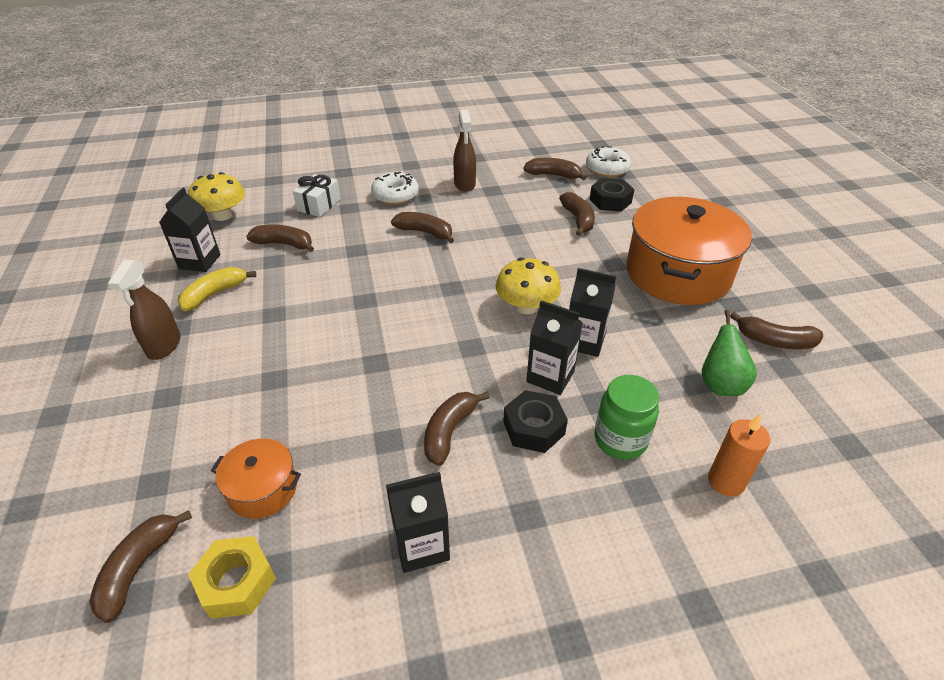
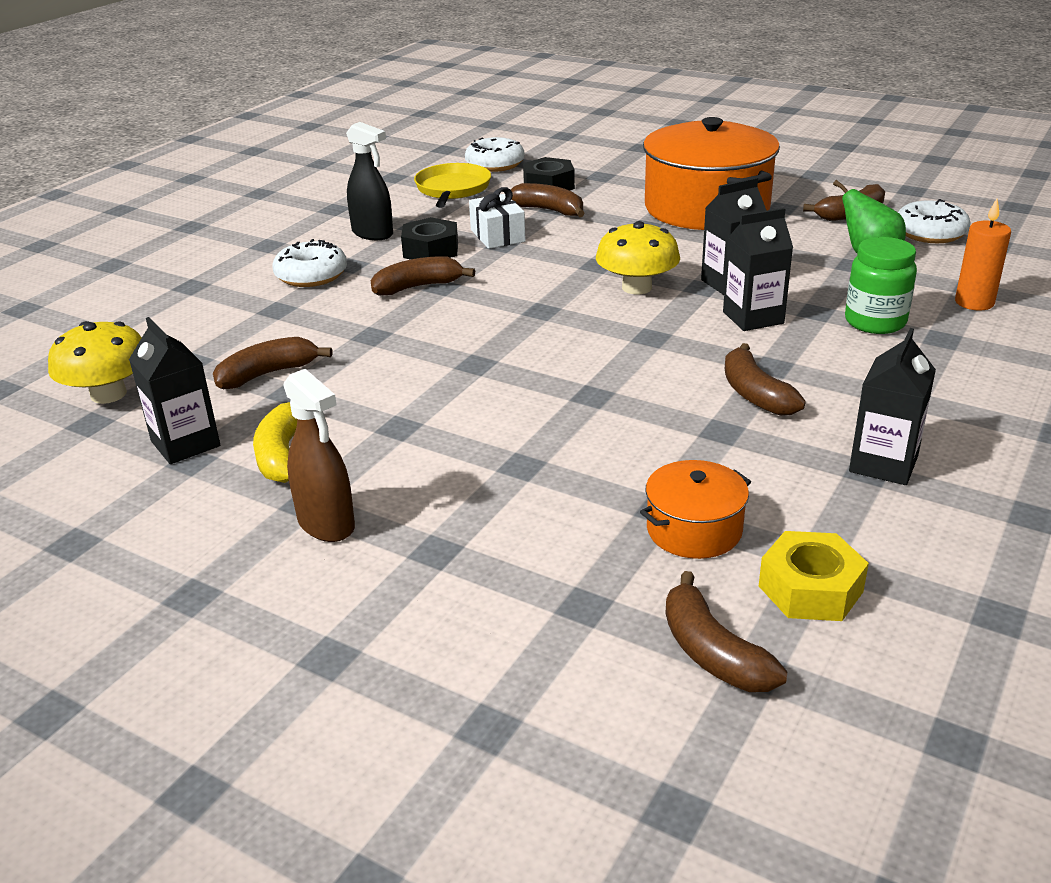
camera: 45 degrees left, 10 degrees down
white gift [293,174,341,217] -> white gift moved to [469,187,525,249]
brown spray bottle [453,110,476,192] -> black spray bottle [346,122,393,240]
black nut [503,390,568,453] -> black nut moved to [401,217,458,260]
brown banana [523,158,587,180] -> yellow pan [414,163,491,208]
none -> white donut [898,199,971,243]

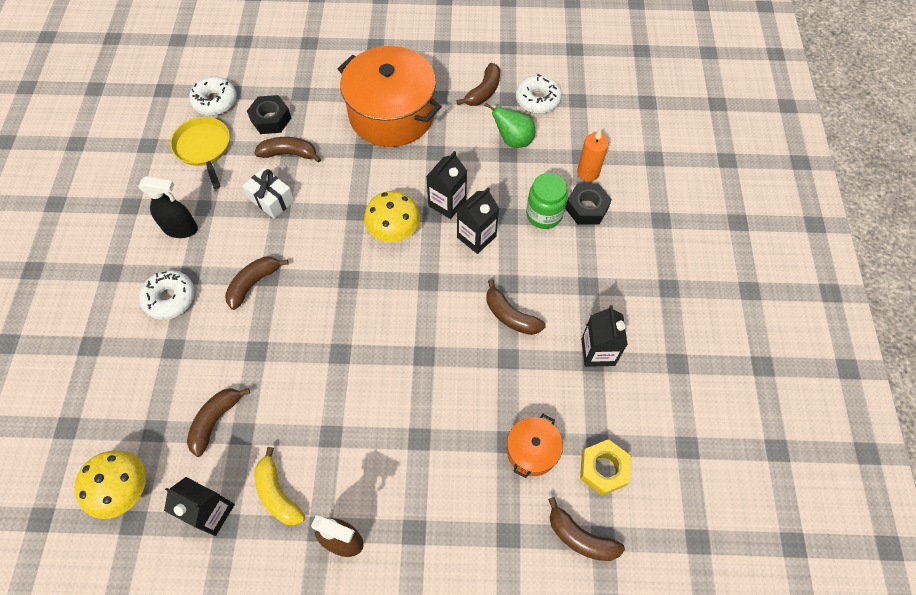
camera: 30 degrees left, 30 degrees up
black nut [401,217,458,260] -> black nut moved to [565,184,612,225]

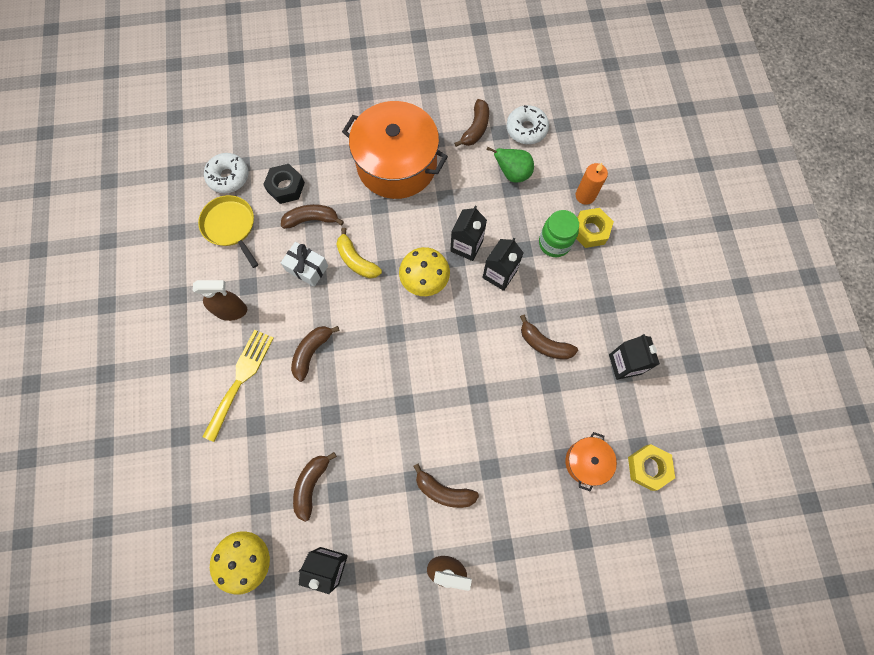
camera: 10 degrees left, 10 degrees up
black spray bottle [138,176,198,238] -> brown spray bottle [193,280,247,321]
white donut [139,270,195,320] -> yellow fork [202,330,274,442]
yellow banana [255,447,305,526] -> yellow banana moved to [336,228,382,279]
brown banana [548,497,625,561] -> brown banana moved to [413,464,479,508]
black nut [565,184,612,225] -> yellow nut [576,208,614,248]

